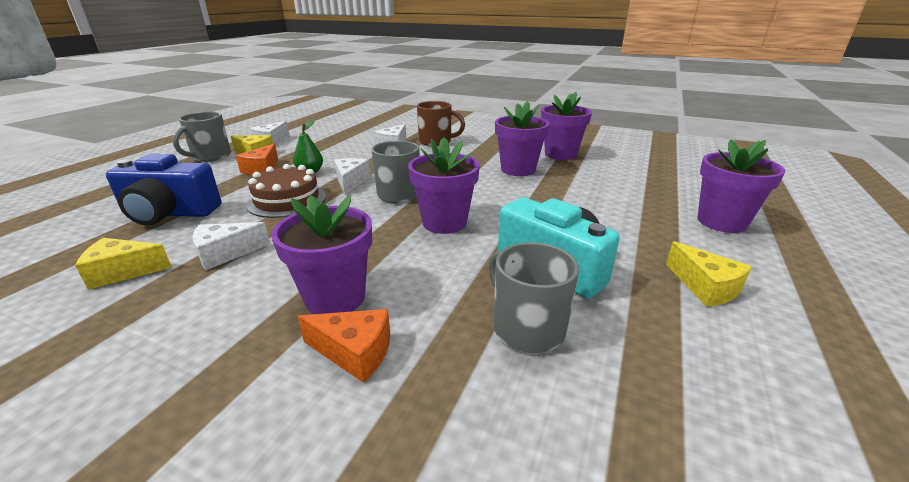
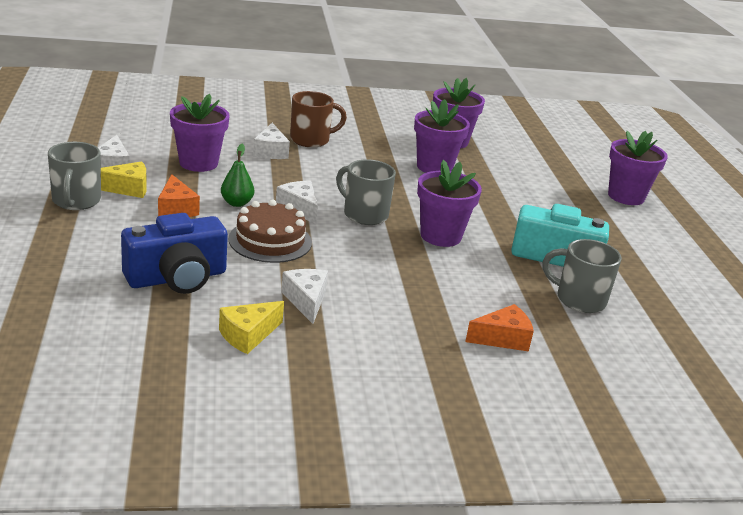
camera: 35 degrees left, 0 degrees up
white cheese [193,222,270,270] -> white cheese turned 135 degrees clockwise [281,269,328,324]
purple flower pot [271,195,372,314] -> purple flower pot moved to [170,94,230,172]
yellow cheese [666,241,752,307] -> none

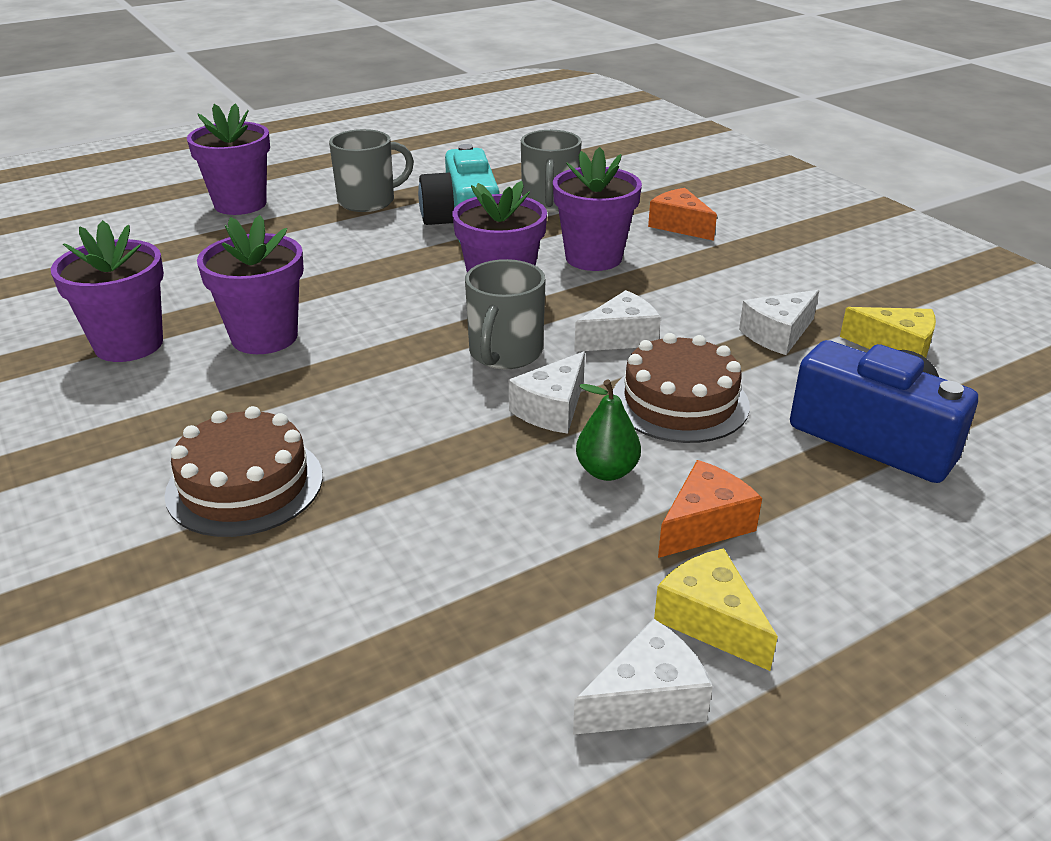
camera: 110 degrees left, 5 degrees up
grey mug [48,142,101,210] -> grey mug moved to [329,129,414,212]
purple flower pot [170,94,230,172] -> purple flower pot moved to [553,147,642,271]
white cheese [253,123,290,159] -> white cheese moved to [574,290,661,352]
brown mug [290,91,347,147] -> brown cake [164,406,323,537]

